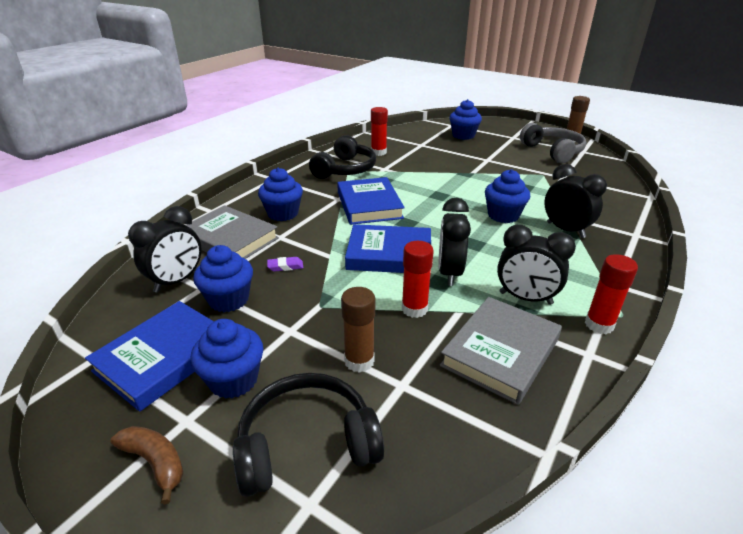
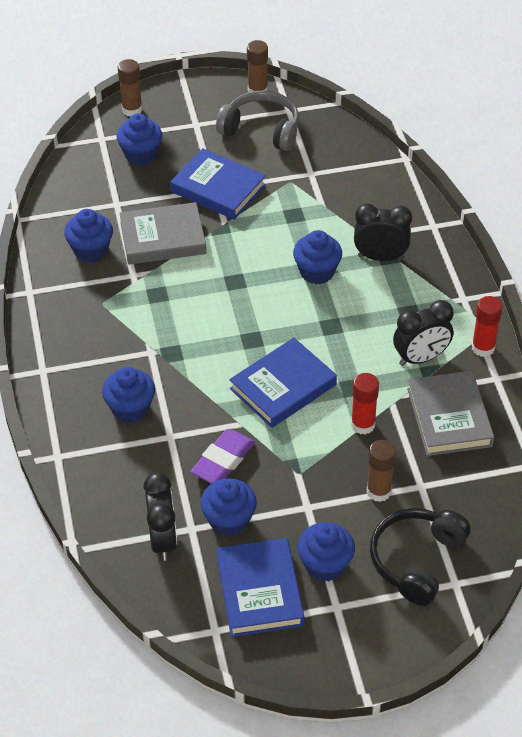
camera: 45 degrees left, 15 degrees up
brown banana [110,426,183,504] -> none
grey book [186,205,279,259] -> grey book moved to [119,202,206,265]
purple eraser [267,257,303,272] -> purple eraser [190,429,255,484], size x2.01
black headphones [309,135,376,179] -> none
blue book [337,177,405,225] -> blue book moved to [170,148,266,220]
red glue stick [371,107,388,156] -> blue cupcake [64,209,113,263]
black clock [439,198,471,286] -> none
none -> brown glue stick [118,59,142,117]

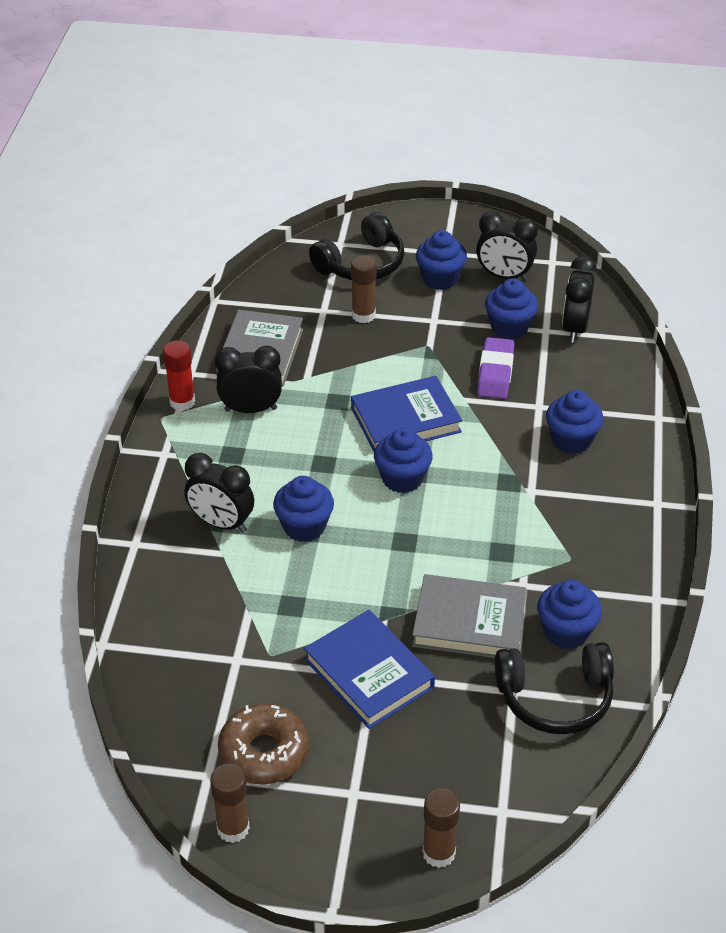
camera: 160 degrees left, 5 degrees down
blue cupcake [117,113,162,166] -> blue cupcake moved to [374,428,433,493]
purple eraser [190,429,255,484] -> purple eraser turned 45 degrees counterclockwise [477,337,515,399]
grey headphones [216,91,299,151] -> brown donut [218,703,309,784]
blue book [216,538,304,637] -> black clock [476,212,538,281]
red glue stick [351,373,379,434] -> none
none -> black headphones [495,642,614,734]

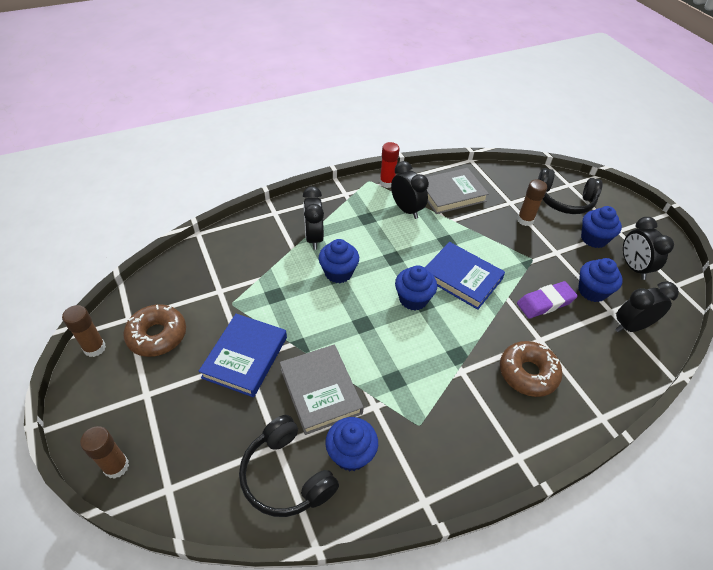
camera: 55 degrees right, 5 degrees up
blue cupcake [546,390,604,454] -> brown donut [500,341,563,397]

